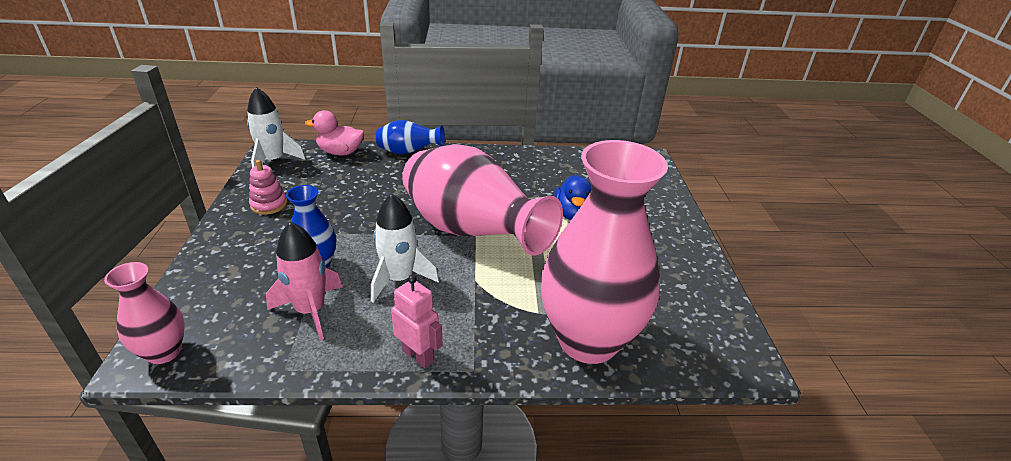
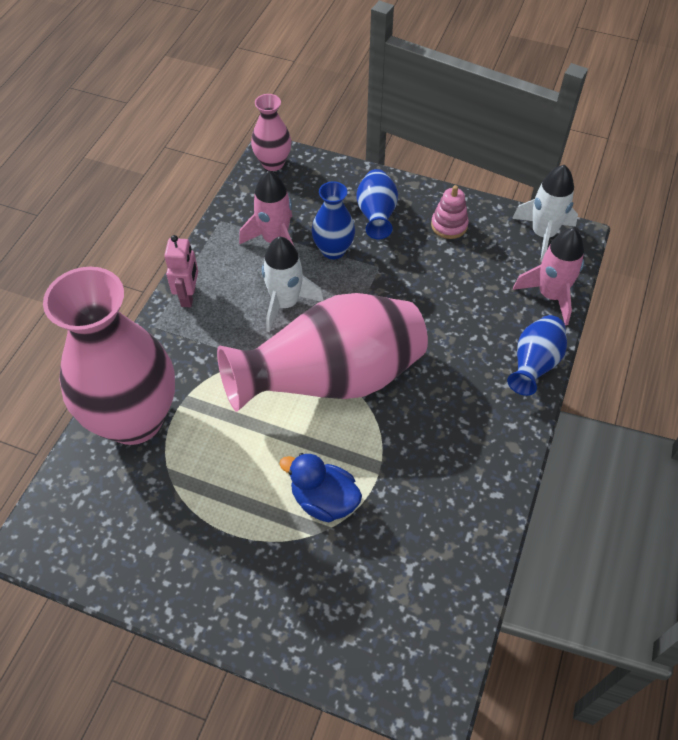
camera: 115 degrees right, 20 degrees up
pink duck [305,110,364,155] -> pink rocket [513,228,584,325]
pink robot [391,275,442,368] -> pink robot turned 60 degrees counterclockwise [164,235,198,307]
none -> blue vase [356,169,398,239]

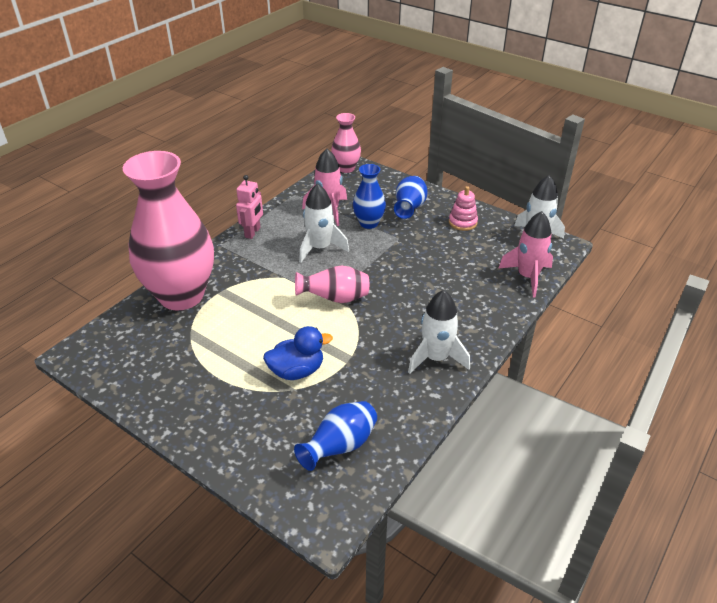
camera: 15 degrees right, 15 degrees down
pink vase [217,293,428,412] -> pink vase [295,266,369,303], size x0.47
blue duck [279,453,362,522] -> blue duck turned 120 degrees clockwise [263,326,333,380]
blue vase [507,315,567,396] -> blue vase moved to [294,401,377,471]
none -> white rocket [408,290,470,374]

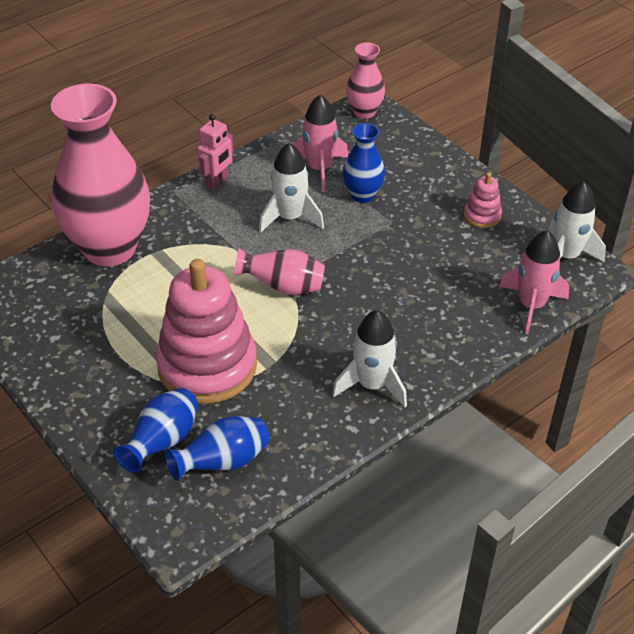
camera: 15 degrees right, 5 degrees up
blue duck [263,326,333,380] -> pink stacking toy [156,259,257,404]
blue vase [394,176,428,219] -> blue vase moved to [114,388,198,473]

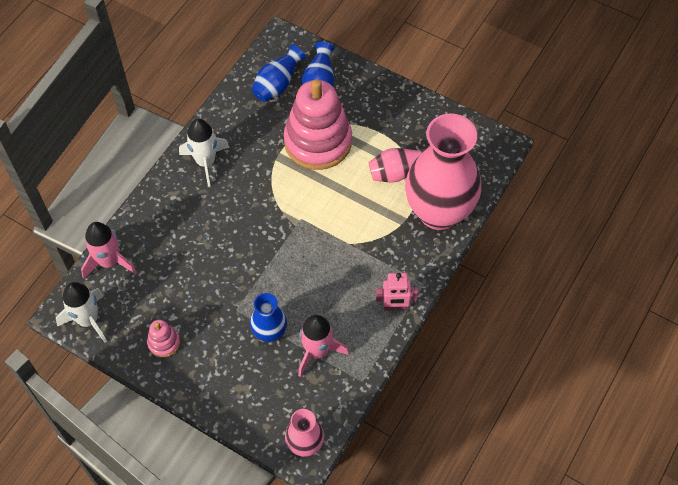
camera: 160 degrees right, 15 degrees up
pink robot [197,114,234,190] -> pink robot turned 105 degrees counterclockwise [376,273,418,310]
pink vase [234,248,325,295] -> pink vase moved to [368,146,430,183]
white rocket [259,143,324,233] -> none

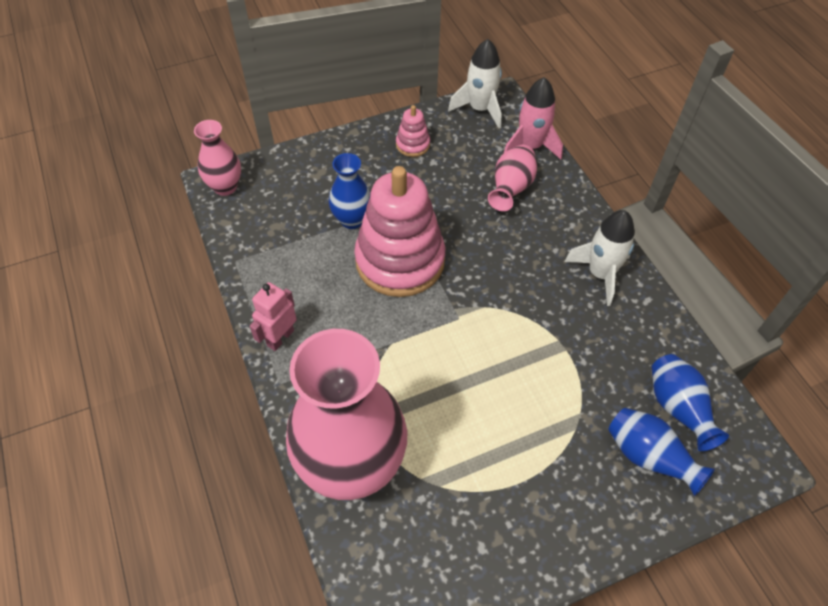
camera: 125 degrees right, 5 degrees down
pink stacking toy [284,79,352,170] -> pink stacking toy moved to [354,166,445,297]
pink rocket [298,315,349,377] -> none
pink vase [368,146,430,183] -> pink vase moved to [488,145,537,211]

